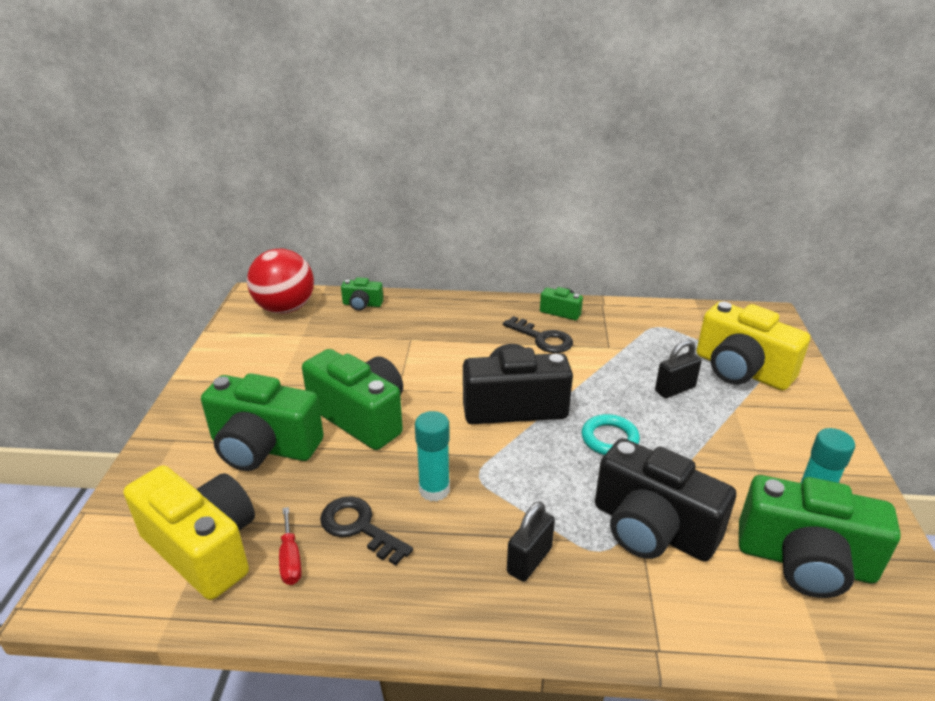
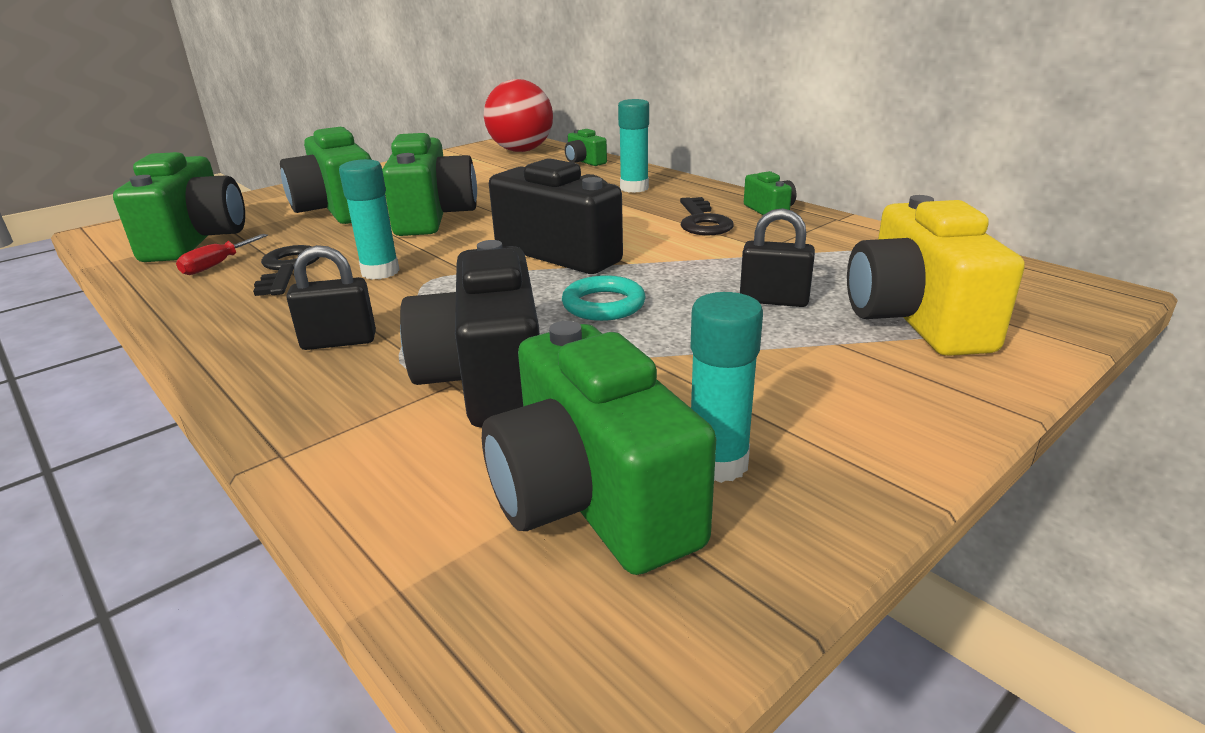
camera: 45 degrees right, 5 degrees down
yellow camera [124,465,255,600] -> green camera [113,152,245,262]
none -> turquoise glue stick [618,99,649,193]

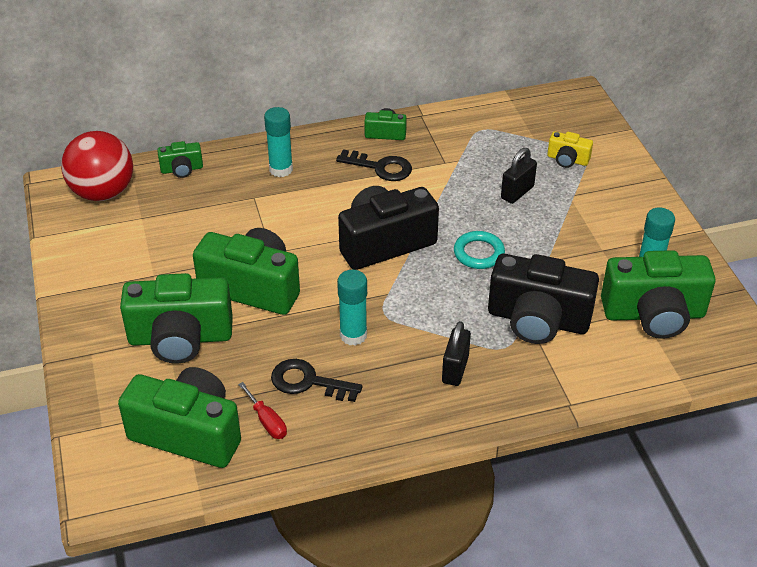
camera: 65 degrees left, 15 degrees up
yellow camera [847,195,1025,356] -> yellow camera [547,131,593,168], size x0.47

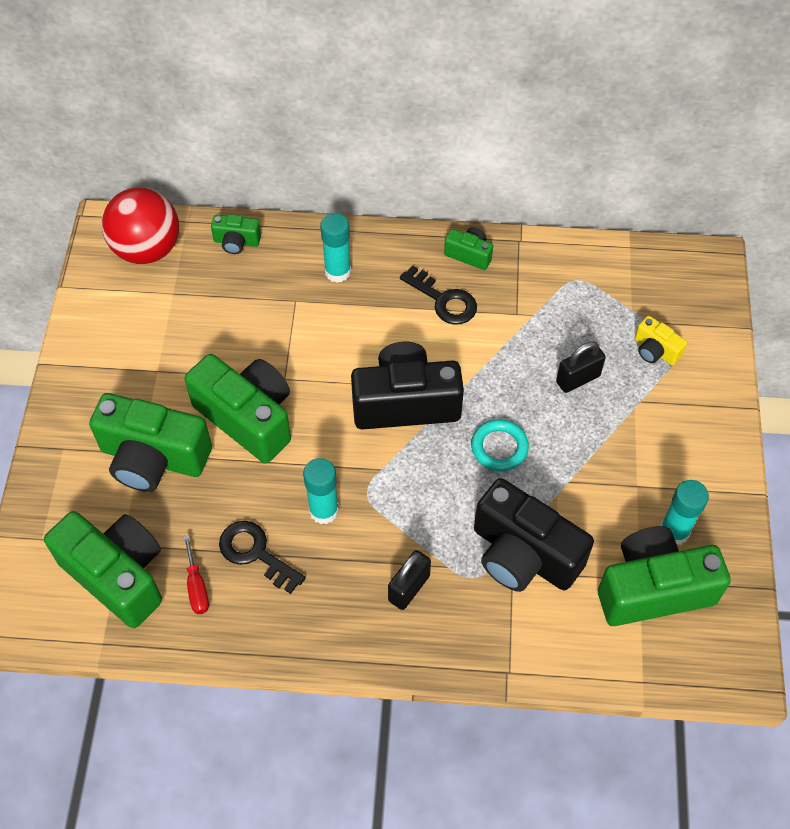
camera: 20 degrees right, 15 degrees up
green camera [601,250,715,339] -> green camera turned 150 degrees clockwise [598,526,731,626]

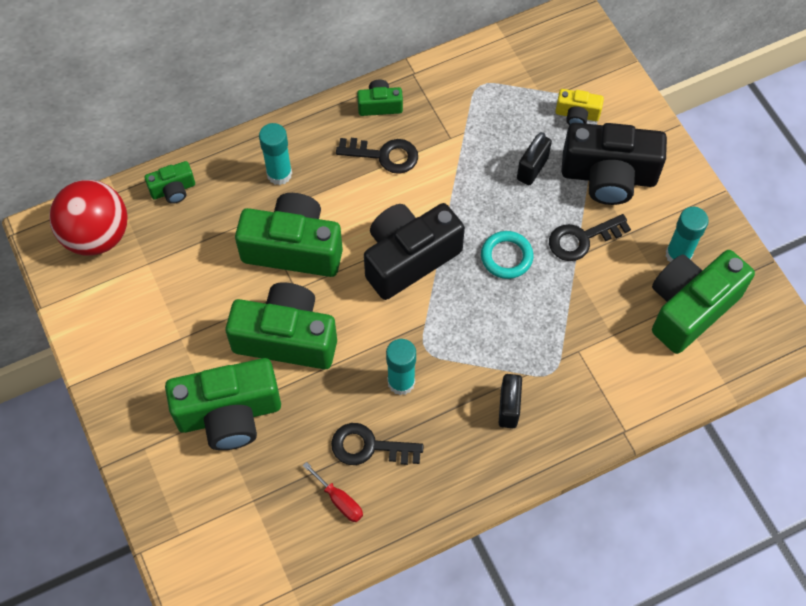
camera: 30 degrees left, 5 degrees up
green camera [44,511,162,628] -> green camera moved to [235,193,343,277]
black camera [474,478,594,592] -> black camera moved to [561,123,667,205]
none -> black key [549,214,631,261]

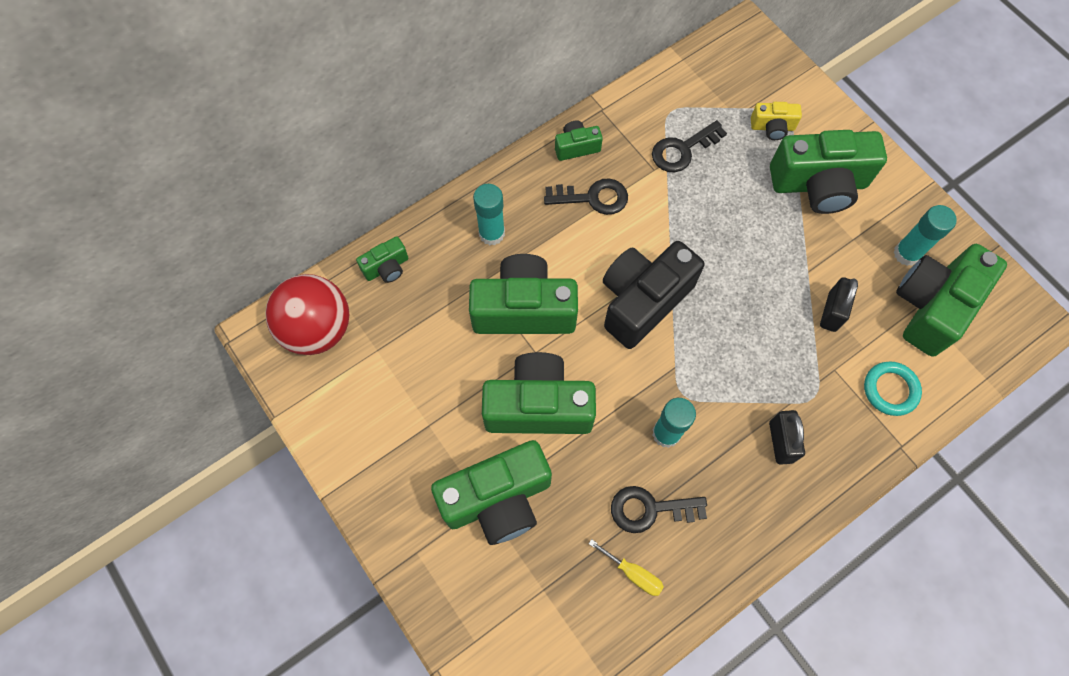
camera: 10 degrees left, 5 degrees up
red screwdriver [303,462,363,522] -> yellow screwdriver [589,539,664,596]
turquoise ring [481,231,534,279] -> turquoise ring moved to [864,361,922,416]
black padlock [517,132,552,185] -> black padlock moved to [820,277,858,332]
black key [549,214,631,261] -> black key moved to [652,120,727,172]
black camera [561,123,667,205] -> green camera [770,130,887,214]

